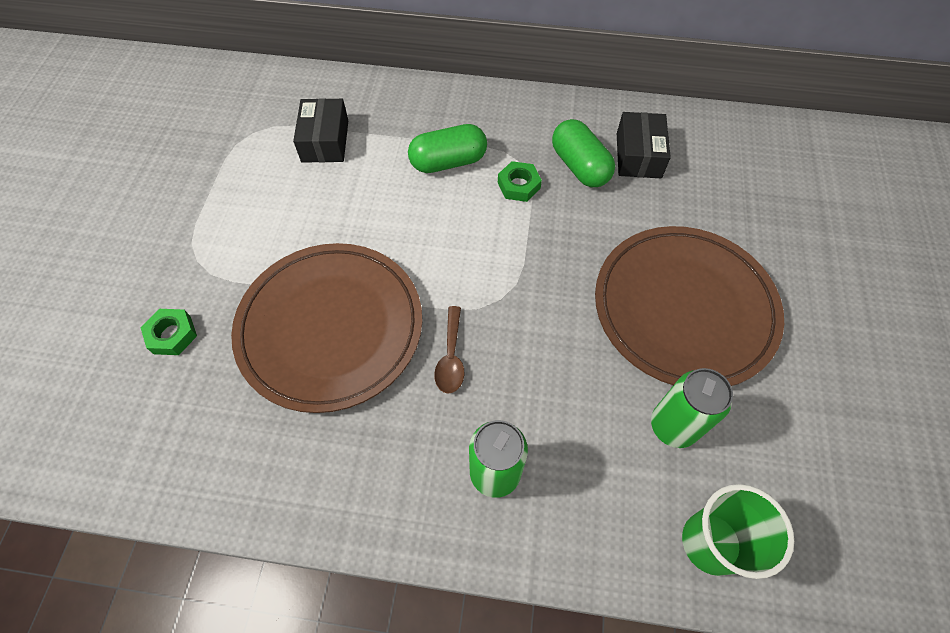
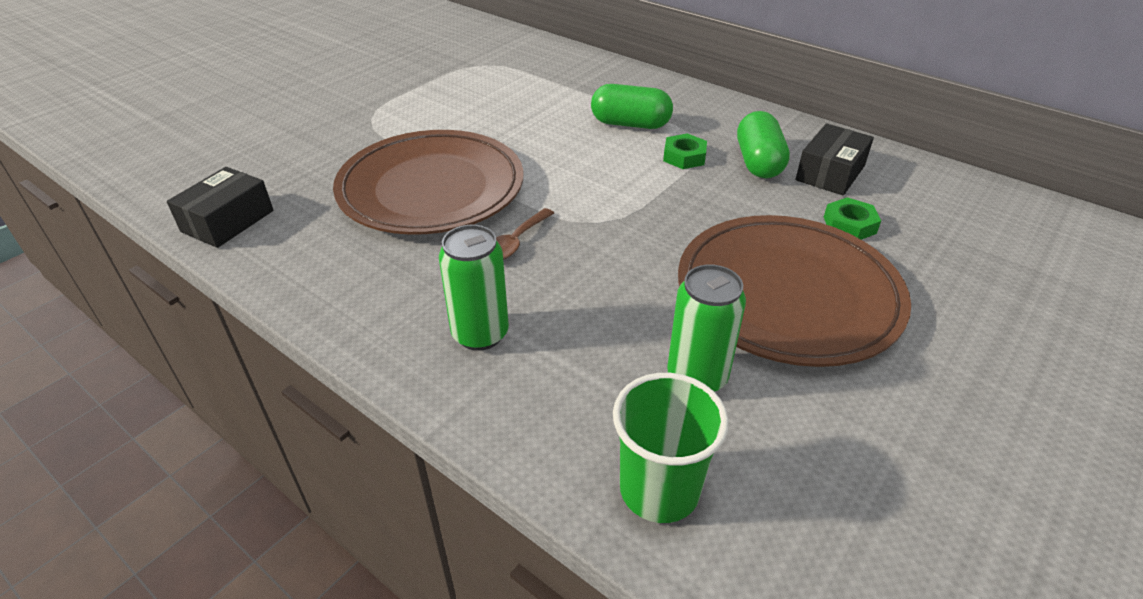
camera: 30 degrees right, 20 degrees down
green nut [140,309,197,355] -> green nut moved to [824,197,881,240]
black box [293,98,348,162] -> black box moved to [167,167,273,248]

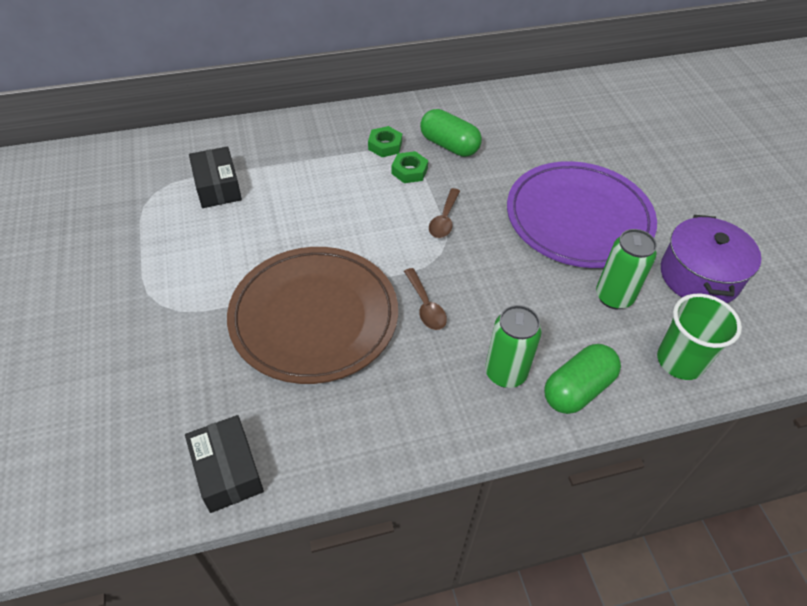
camera: 55 degrees left, 10 degrees up
green capsule [591,84,673,129] -> green capsule moved to [544,344,621,414]
brown plate [678,215,911,367] -> purple plate [507,161,657,268]
black box [796,124,874,195] -> black box moved to [189,147,242,208]
green nut [824,197,881,240] -> green nut moved to [368,126,402,157]
none -> brown spoon [429,188,460,238]
none -> purple pot [661,215,762,303]

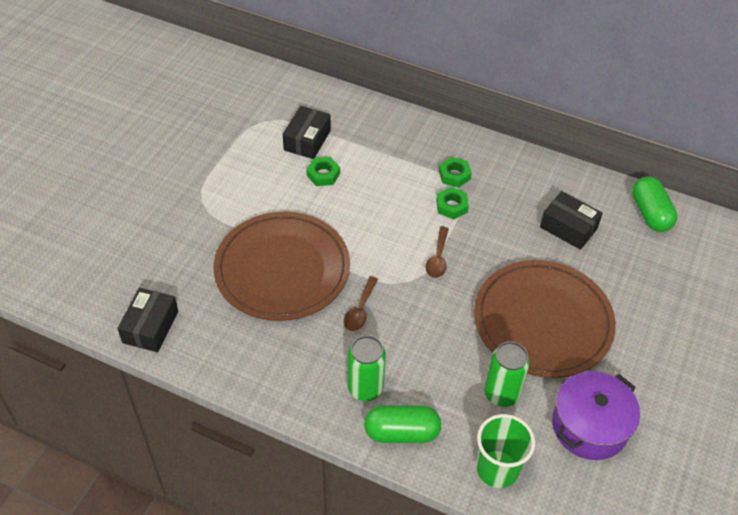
camera: 40 degrees right, 0 degrees up
green capsule [420,109,482,157] -> green capsule moved to [632,176,677,232]
brown spoon [429,188,460,238] -> brown spoon turned 45 degrees counterclockwise [426,227,449,278]
purple plate [507,161,657,268] -> brown plate [474,260,616,378]
none -> green nut [306,157,340,186]
none -> black box [540,191,603,250]

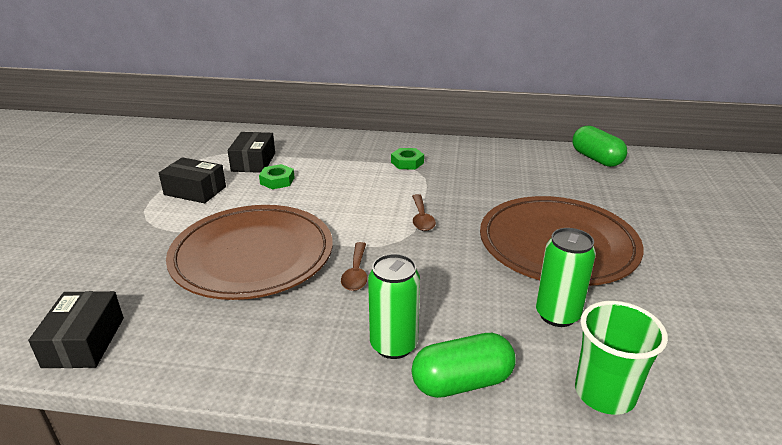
camera: 15 degrees left, 20 degrees down
green nut [436,187,469,219] -> none
black box [540,191,603,250] -> black box moved to [159,157,226,203]
purple pot [552,371,640,460] -> none

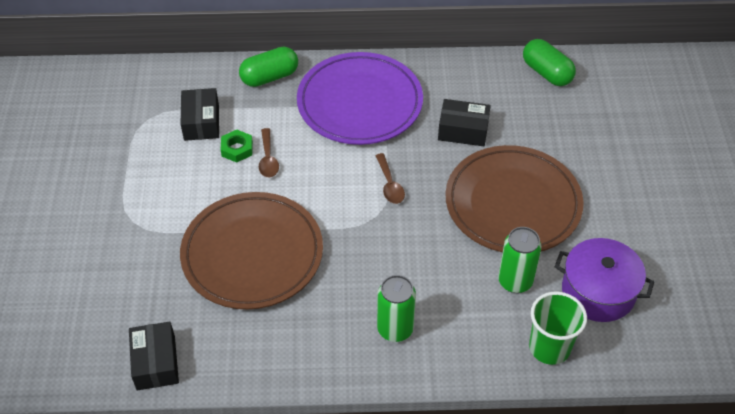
camera: 10 degrees left, 20 degrees up
black box [159,157,226,203] -> black box moved to [438,99,490,146]
brown spoon [341,242,368,291] -> brown spoon moved to [259,128,279,177]
green nut [391,148,424,170] -> purple plate [297,52,423,145]
green capsule [412,333,516,398] -> green capsule moved to [239,47,298,87]
none -> purple pot [555,238,654,322]

